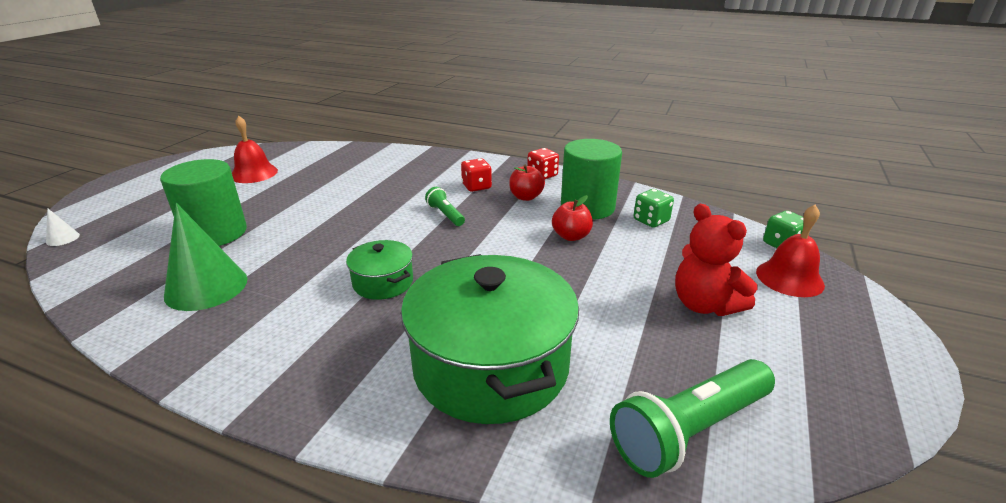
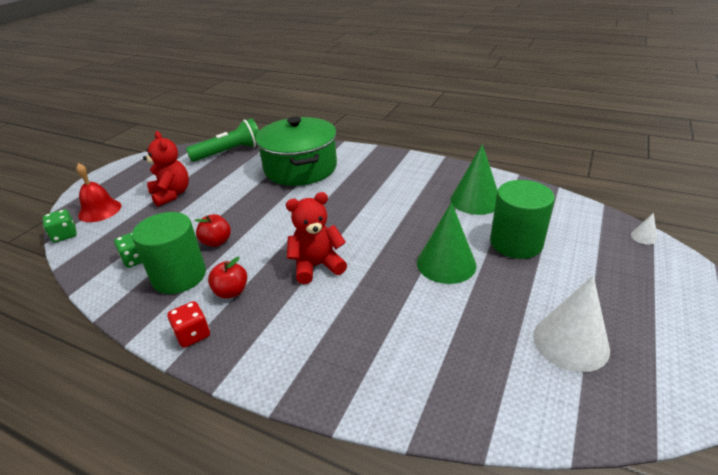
camera: 175 degrees left, 5 degrees up
red bell [232,116,278,183] -> white cone [533,276,610,372]
green pot [346,240,413,300] -> none
green flashlight [425,187,465,226] -> red teddy bear [286,192,347,284]
red dice [461,158,492,192] -> none
none -> green cone [417,202,476,284]

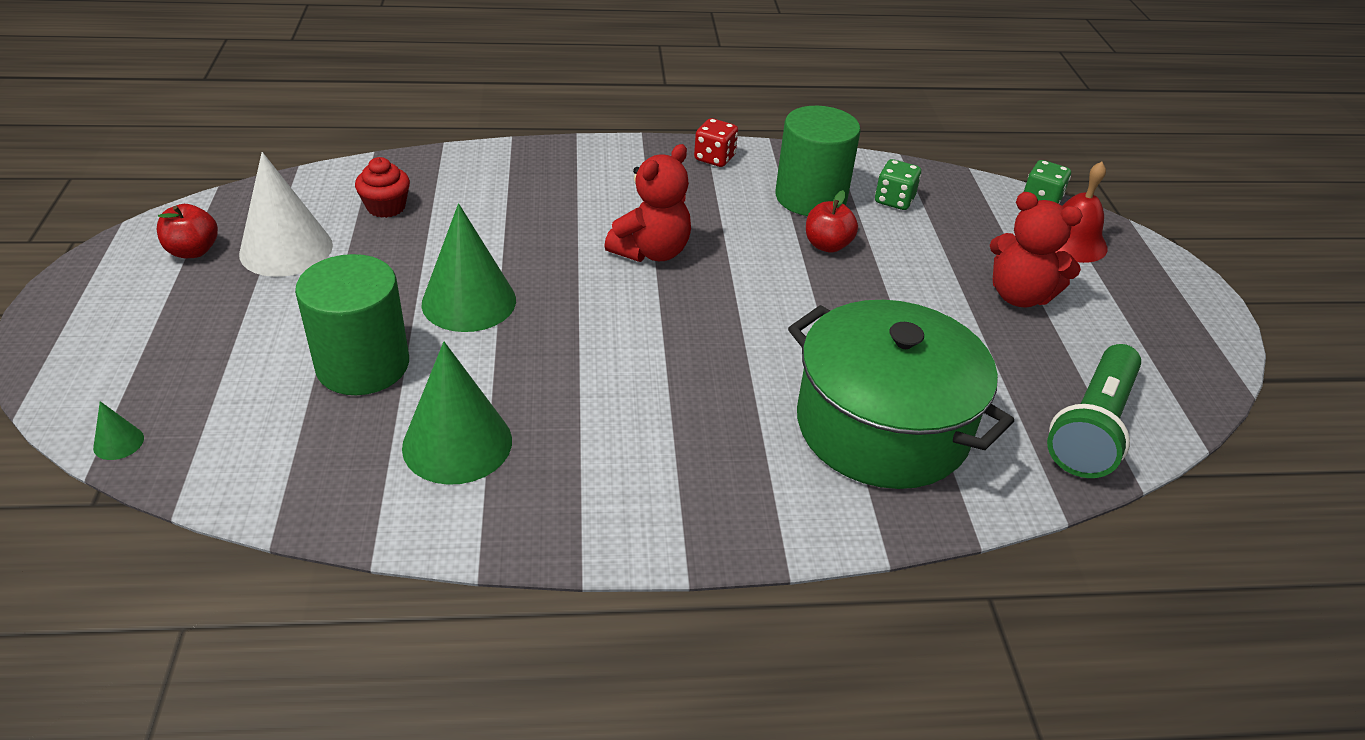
camera: 145 degrees right, 5 degrees up
red apple [208,257,247,299] -> red apple moved to [157,204,218,258]
white cone [631,213,657,245] -> green cone [93,401,144,460]
none -> red cupcake [355,157,410,218]

